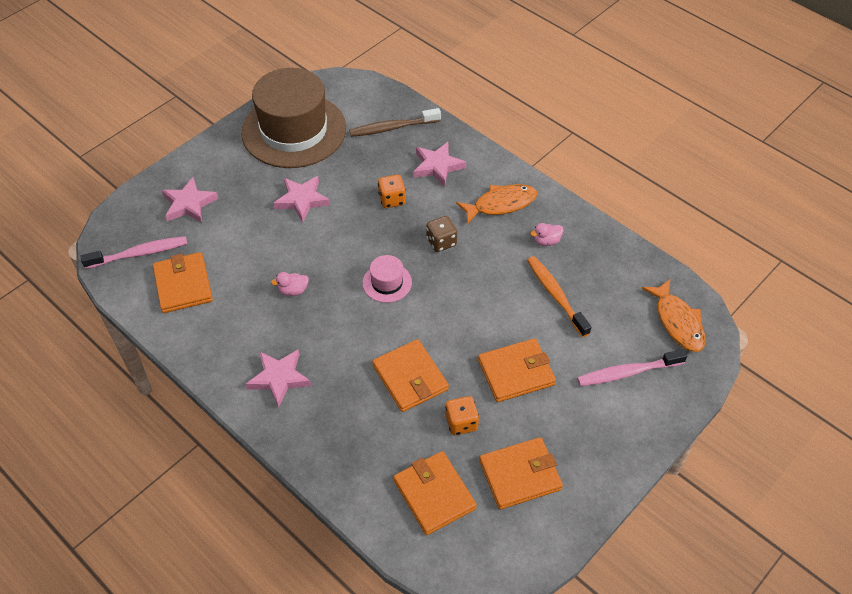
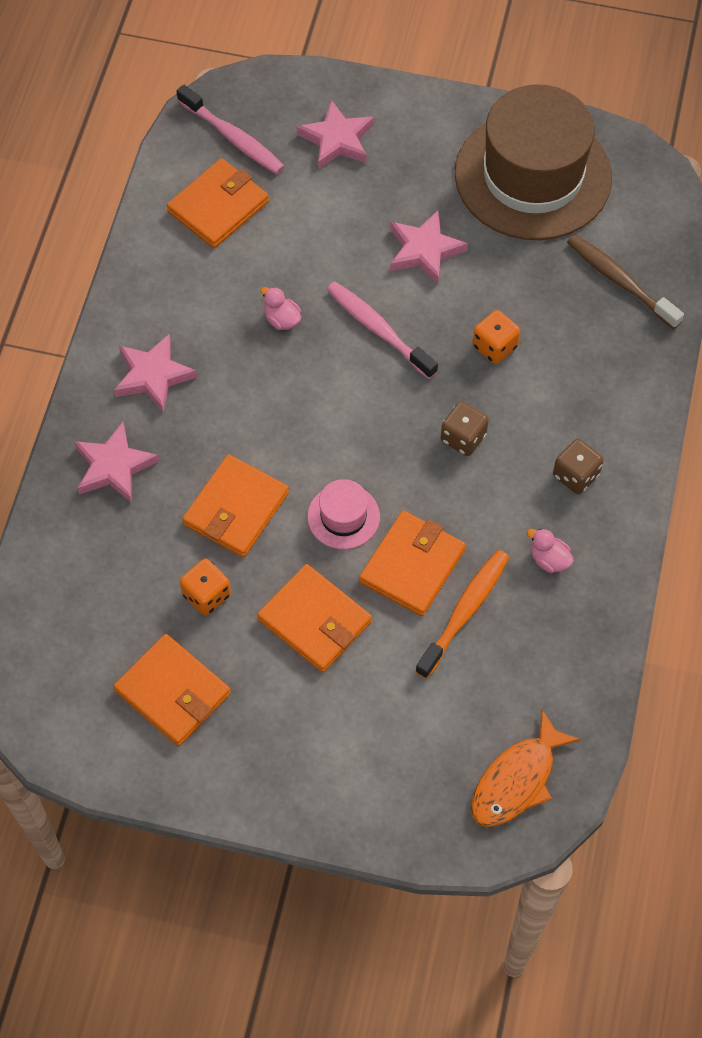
camera: 60 degrees right, 10 degrees up
pink hat [363,255,412,303] -> pink hat moved to [307,479,380,549]
orange wallet [394,451,477,535] -> orange wallet moved to [359,511,466,616]
pink star [413,142,466,187] -> pink star moved to [74,422,159,503]
orange fish [456,184,538,224] -> brown dice [553,439,604,494]
pink toothbrush [577,349,687,386] -> pink toothbrush moved to [327,282,438,379]

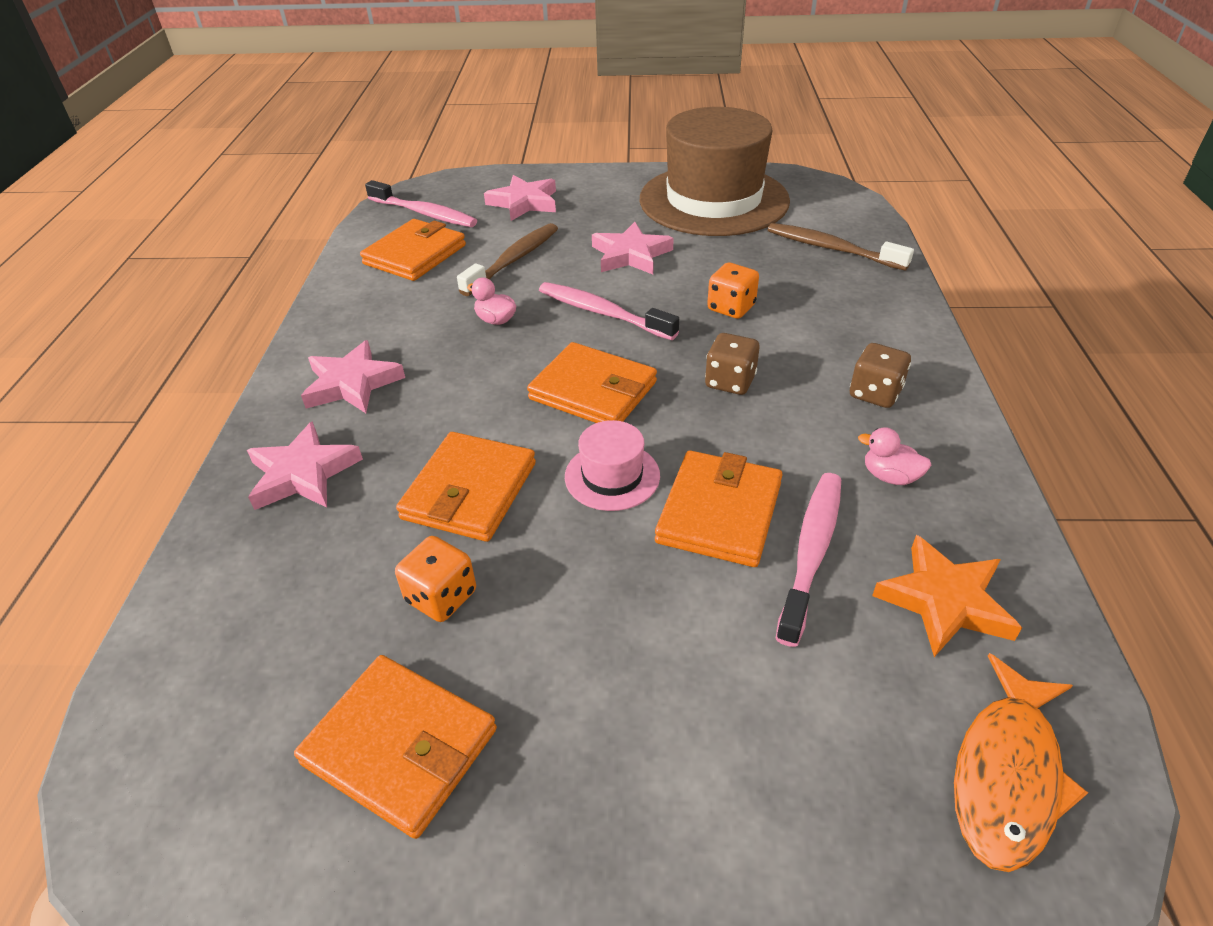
camera: 10 degrees left, 20 degrees down
orange wallet [257,564,372,673] -> orange wallet moved to [527,342,657,423]
orange toothbrush [415,550,509,679] -> pink toothbrush [775,473,841,647]
none -> brown toothbrush [457,223,558,296]
none -> orange star [872,535,1022,657]

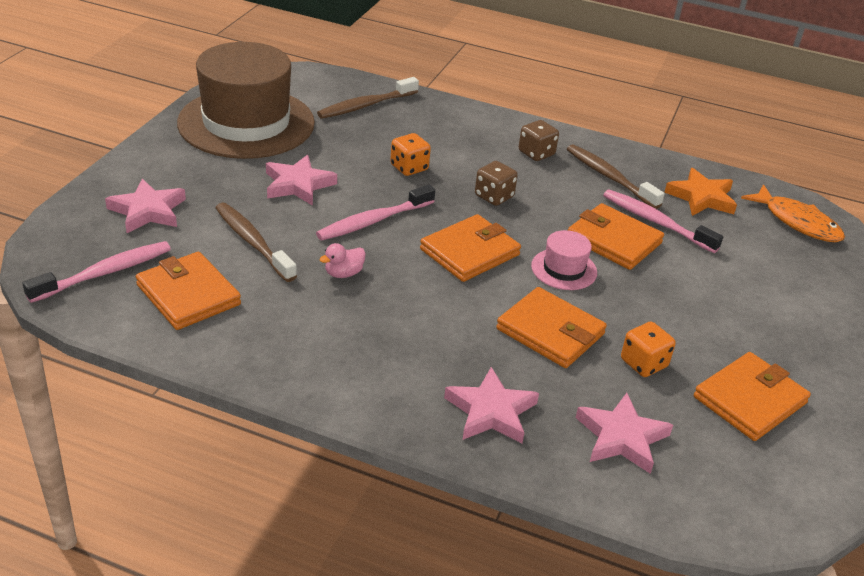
camera: 75 degrees left, 5 degrees down
pink star [301,340,405,413] -> pink star moved to [576,393,673,474]
pink duck [858,427,932,485] -> brown toothbrush [567,144,665,209]

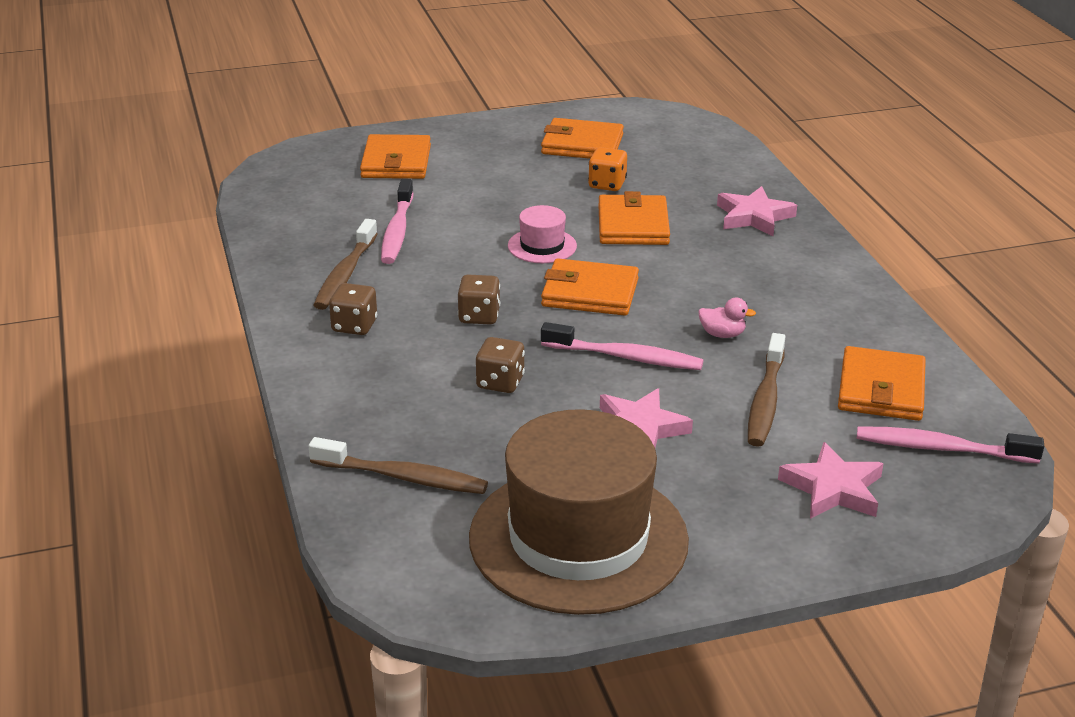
camera: 125 degrees left, 5 degrees down
orange dice [390,133,431,176] -> brown dice [476,337,525,393]
orange wallet [568,203,664,270] -> orange wallet moved to [360,134,431,179]
pink star [576,393,673,474] -> none
orange star [664,168,737,216] -> none
orange fish [741,184,845,242] -> none

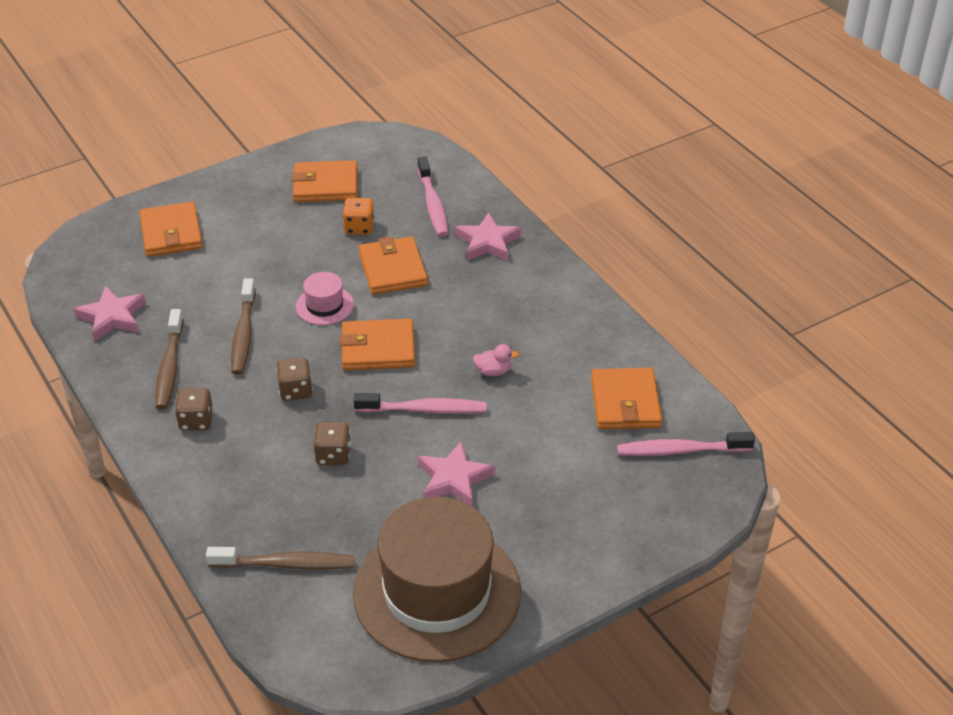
camera: 15 degrees left, 10 degrees up
pink toothbrush [381,179,413,264] -> pink toothbrush moved to [417,157,448,237]
brown toothbrush [748,333,785,447] -> brown toothbrush moved to [231,278,256,375]
pink star [778,442,883,519] -> pink star moved to [74,286,146,341]

